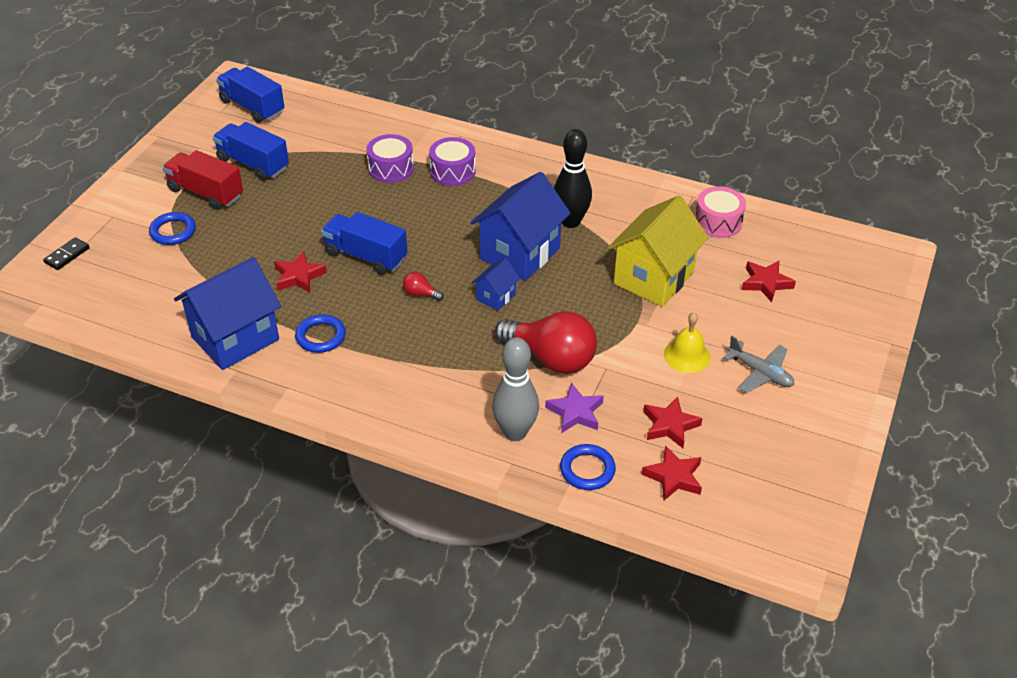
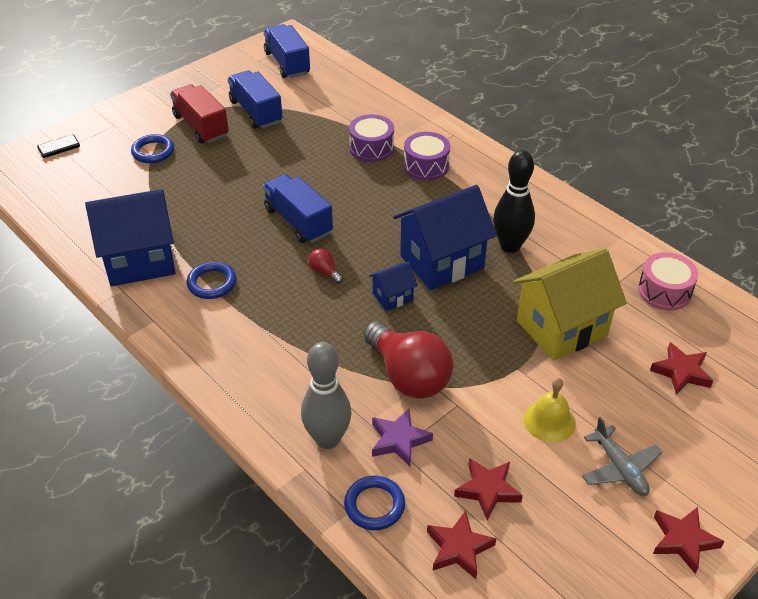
camera: 25 degrees right, 0 degrees up
red star [274,251,327,293] -> red star moved to [653,507,724,574]

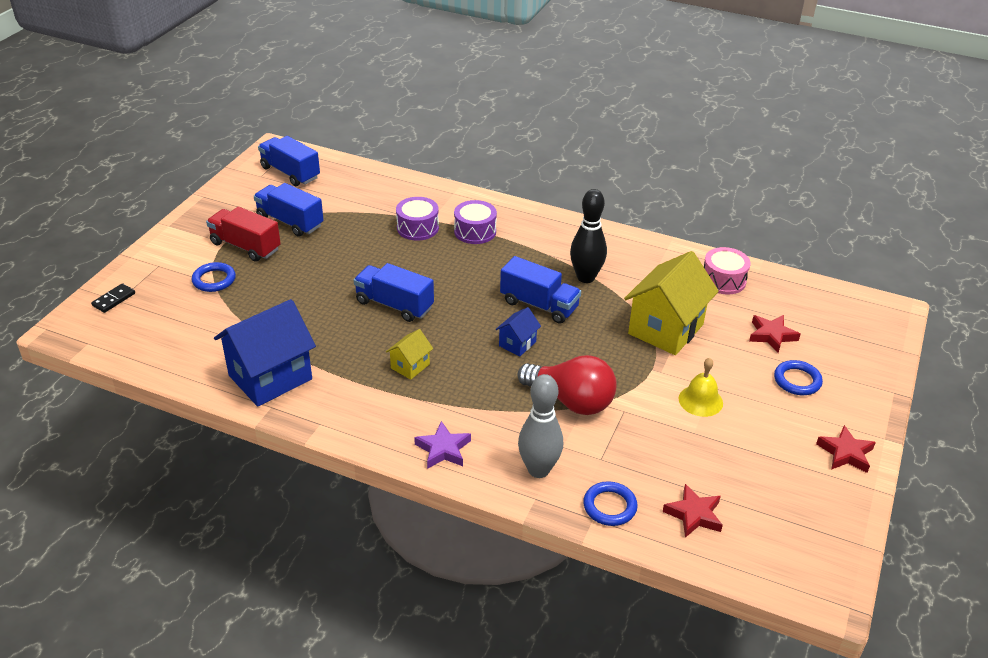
camera: 25 degrees left, 5 degrees down
blue ring [187,262,237,299] -> blue ring moved to [774,360,823,395]
red light bulb [309,248,343,284] -> none
purple star [372,408,433,466] -> purple star moved to [414,421,471,469]
blue house [393,185,497,290] -> blue truck [500,256,581,324]
red star [454,458,523,520] -> none
grey plane [582,417,662,496] -> none
none -> yellow house [386,329,433,380]

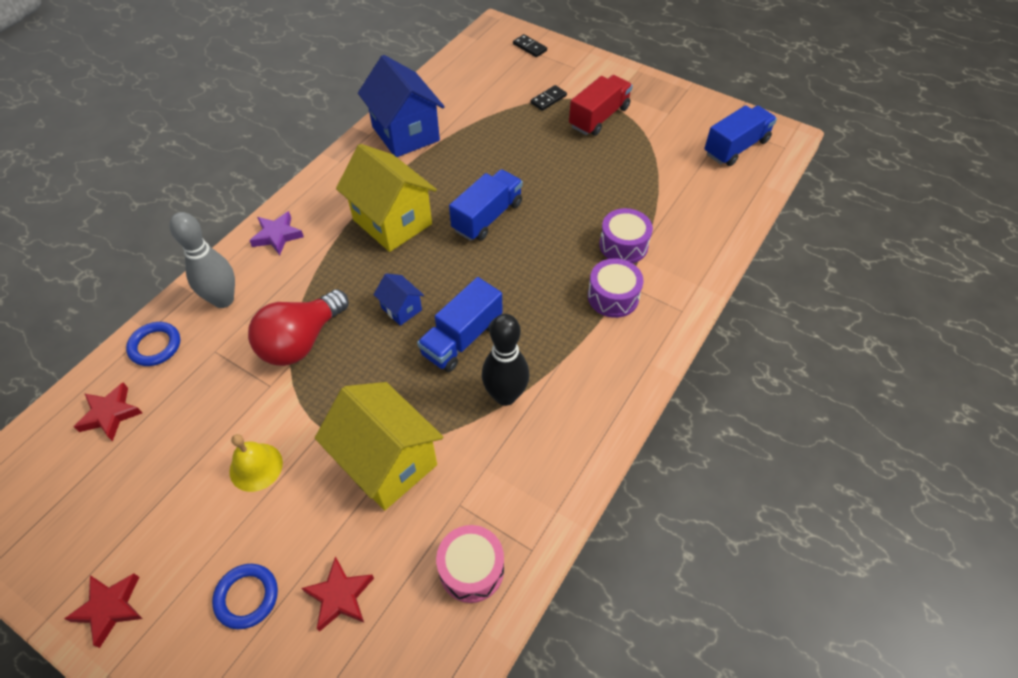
camera: 100 degrees right, 15 degrees up
blue ring [192,262,236,292] -> black domino [530,85,567,111]
blue truck [254,183,324,237] -> none
yellow house [386,329,433,380] -> yellow house [336,144,437,252], size x2.12

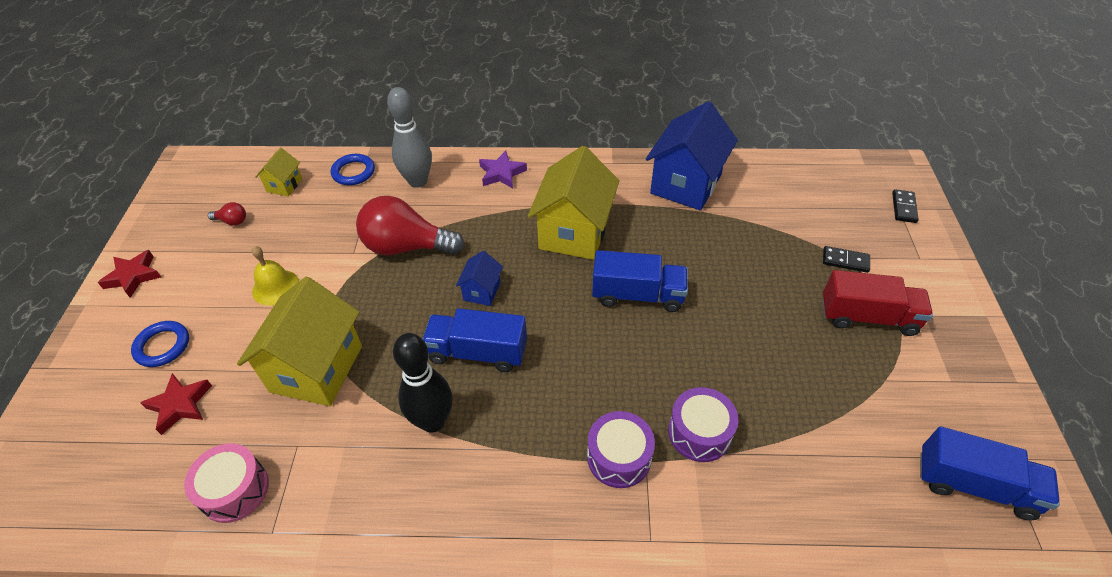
camera: 60 degrees right, 5 degrees down
red star [74,382,142,441] -> yellow house [255,148,302,197]
none -> red light bulb [208,202,246,226]

